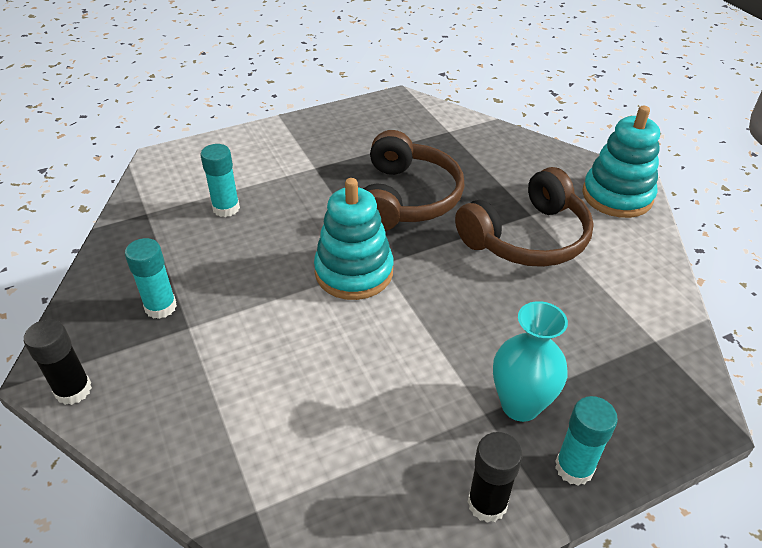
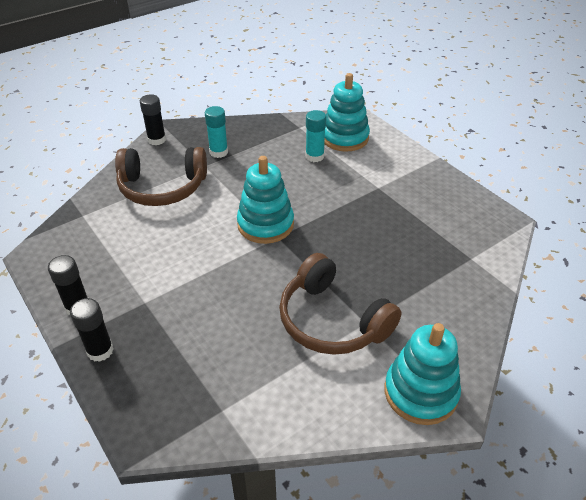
camera: 80 degrees right, 0 degrees up
brown headphones [363,130,465,231] -> brown headphones moved to [115,147,207,206]
turquoise vase [493,301,568,422] -> none
turquoise glue stick [555,396,618,485] -> black glue stick [70,298,114,362]
none -> turquoise stacking toy [324,73,370,152]

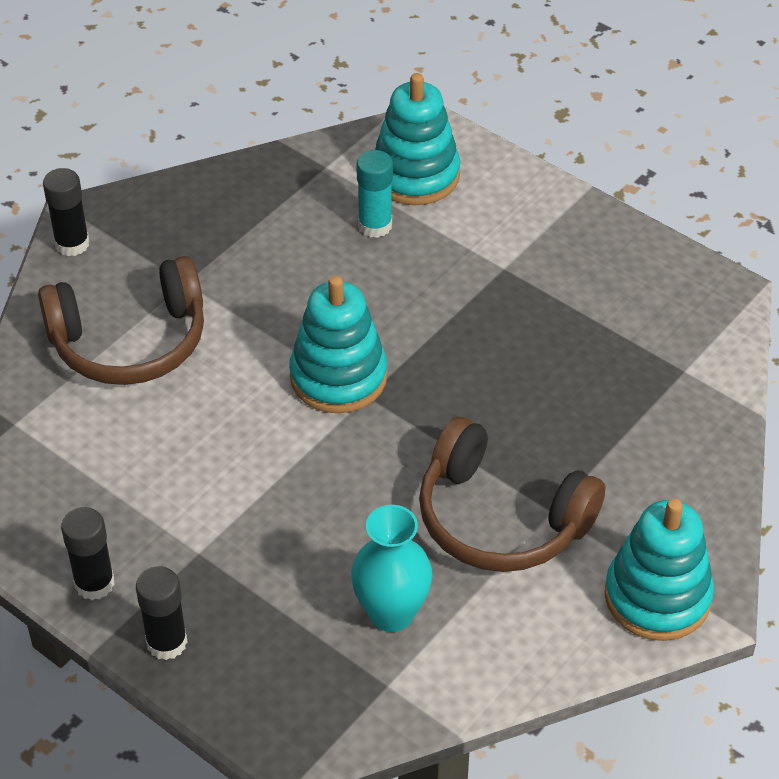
camera: 15 degrees left, 5 degrees up
turquoise glue stick [205,106,228,158] -> none
none -> turquoise vase [351,505,433,632]

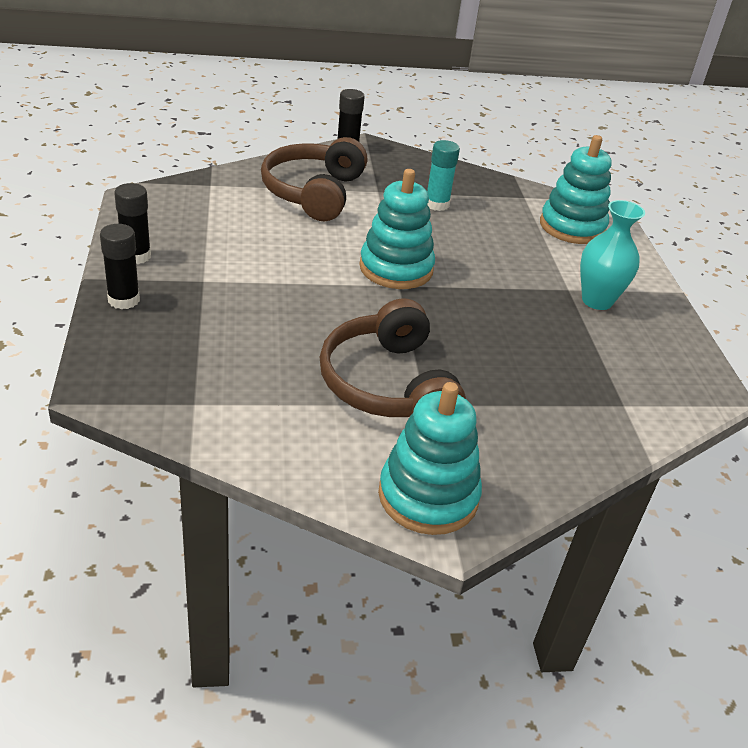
camera: 40 degrees right, 10 degrees down
brown headphones [38,256,204,385] -> brown headphones turned 75 degrees clockwise [261,137,367,221]
turquoise vase [351,505,433,632] -> turquoise vase moved to [580,200,645,310]
turquoise glue stick [356,150,393,238] -> turquoise glue stick moved to [427,140,460,211]

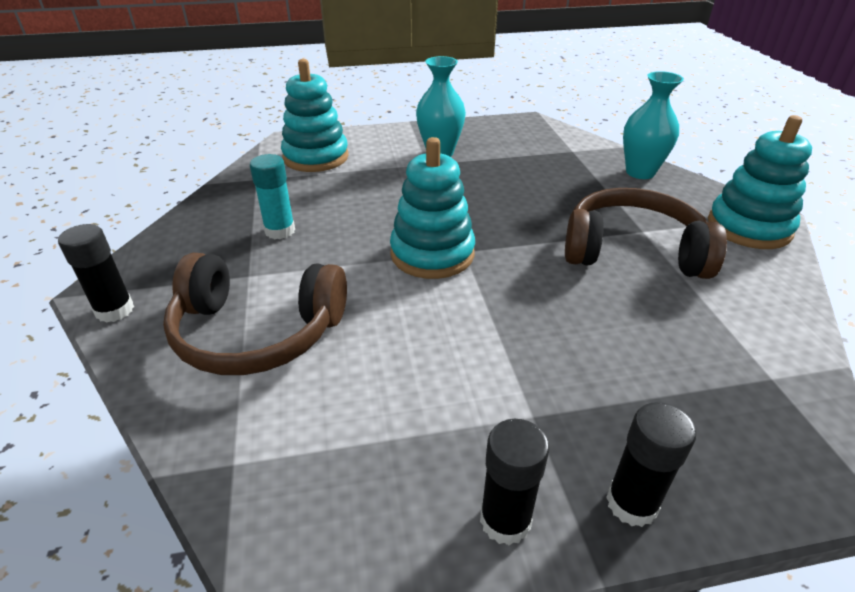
camera: 90 degrees left, 0 degrees up
brown headphones [319,298,466,417] -> brown headphones turned 150 degrees counterclockwise [565,188,727,279]
none -> turquoise vase [623,71,684,179]

